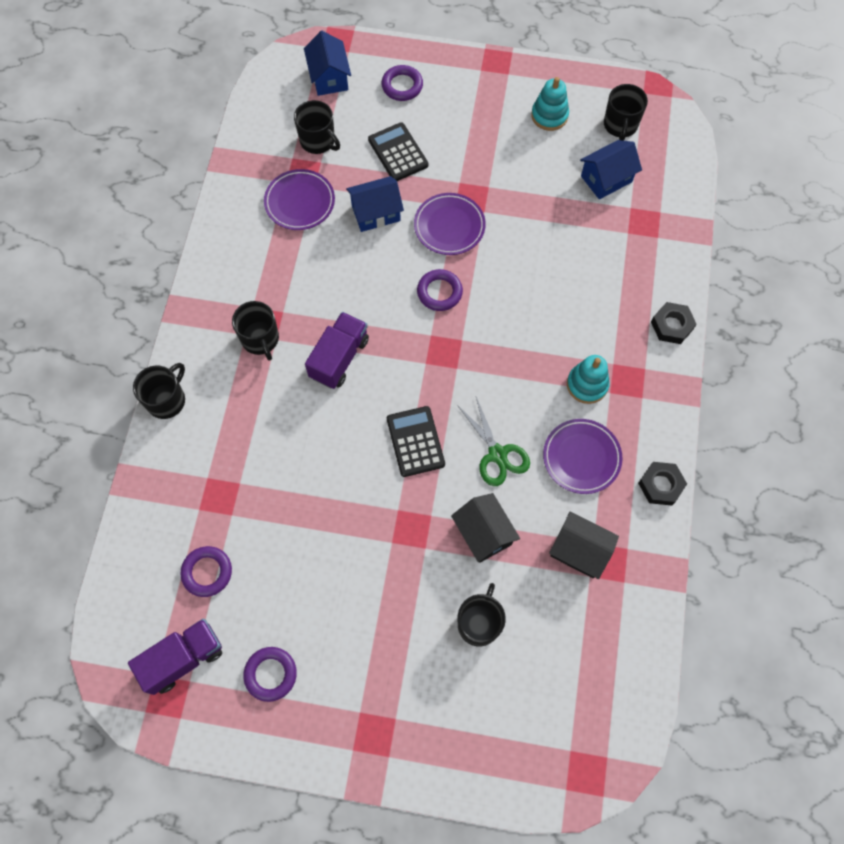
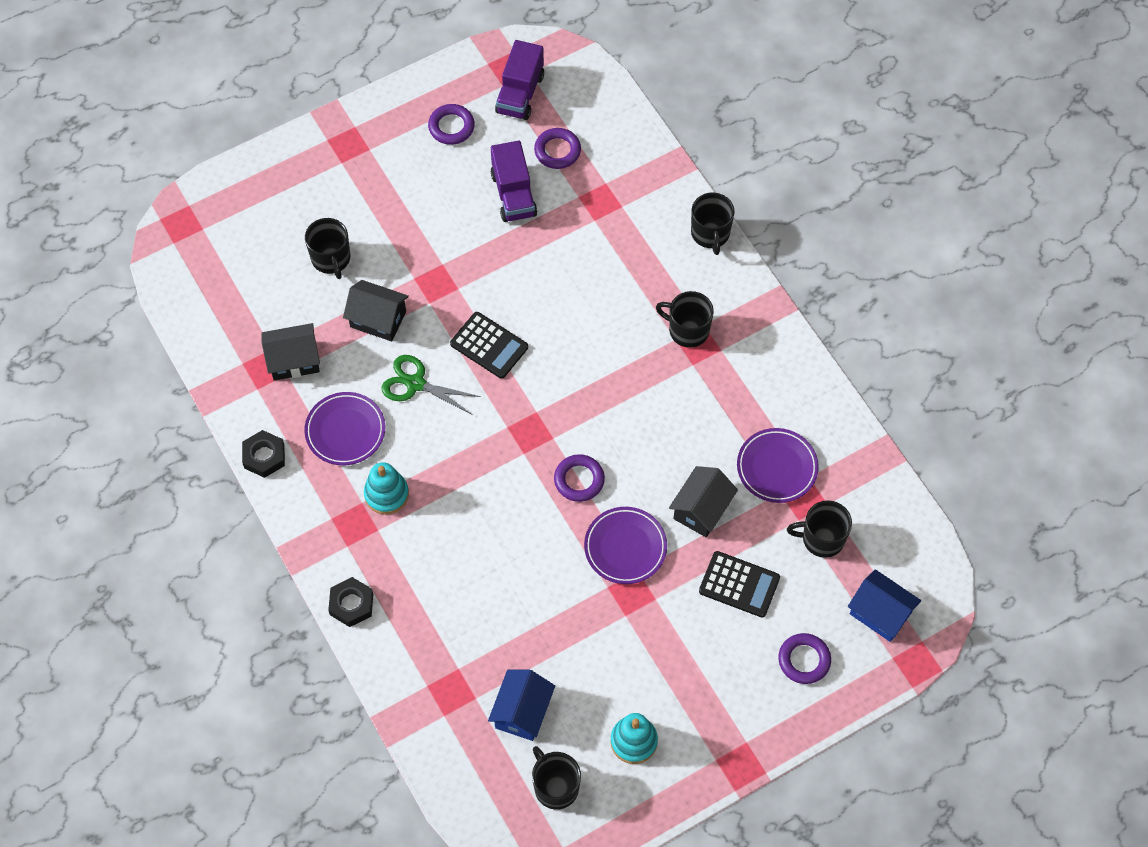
camera: 140 degrees right, 5 degrees down
purple truck [305,312,369,389] -> purple truck moved to [491,141,537,222]
blue house [346,176,404,232] -> black house [669,466,738,537]

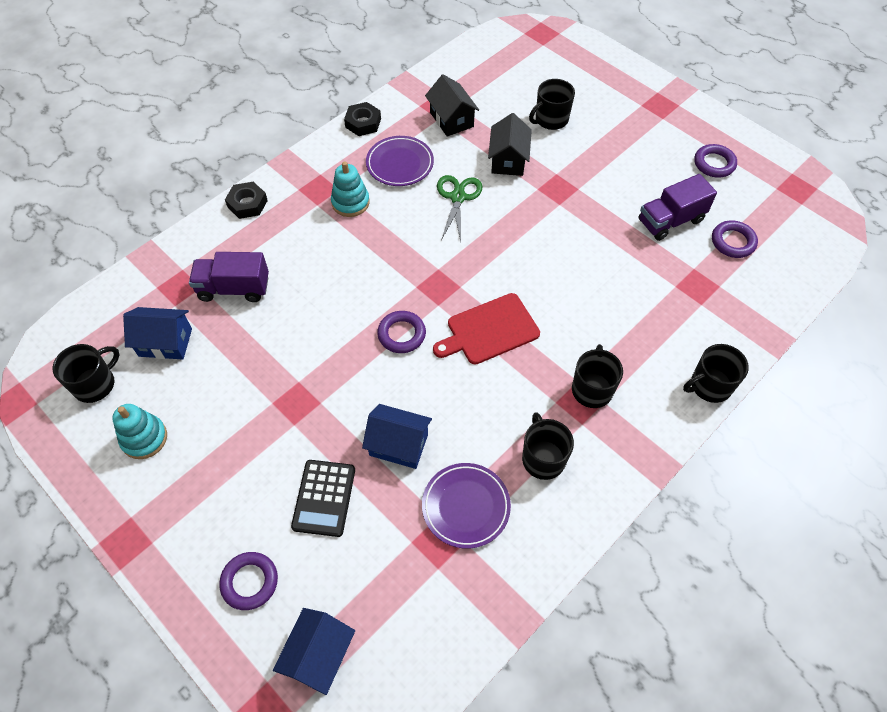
camera: 75 degrees right, 5 degrees down
black calculator [450,312,528,379] -> none
purple truck [495,40,544,120] -> purple truck moved to [189,252,269,302]
purple plate [584,507,667,584] -> none
black house [669,466,738,537] -> blue house [362,404,432,469]
black mug [787,500,852,558] -> black mug moved to [522,412,574,480]
none -> red cutting board [433,293,540,365]

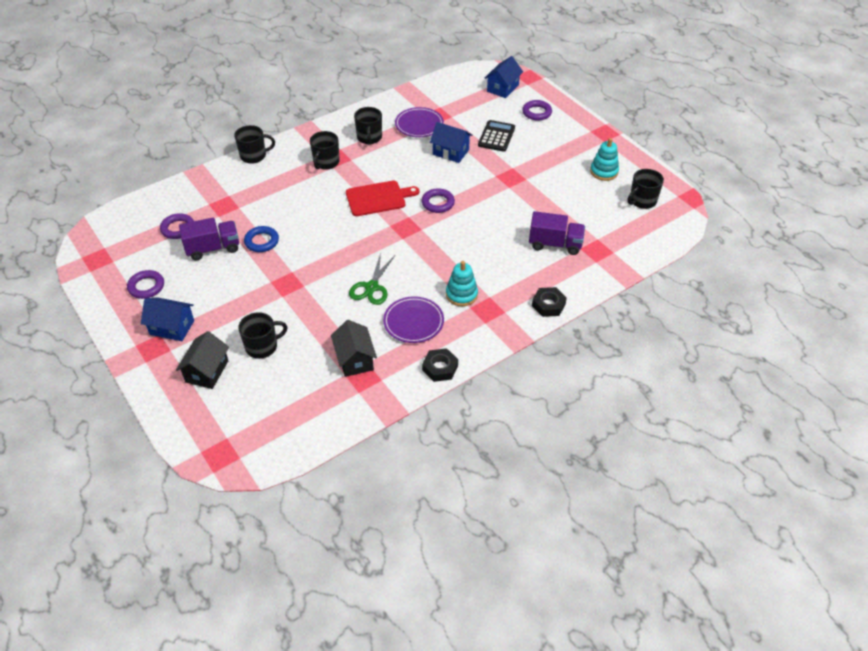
camera: 170 degrees left, 10 degrees down
blue house [123,307,192,359] -> blue house moved to [141,297,194,341]
black house [488,113,532,176] -> black house moved to [176,331,229,389]
none -> blue ring [244,226,279,252]

